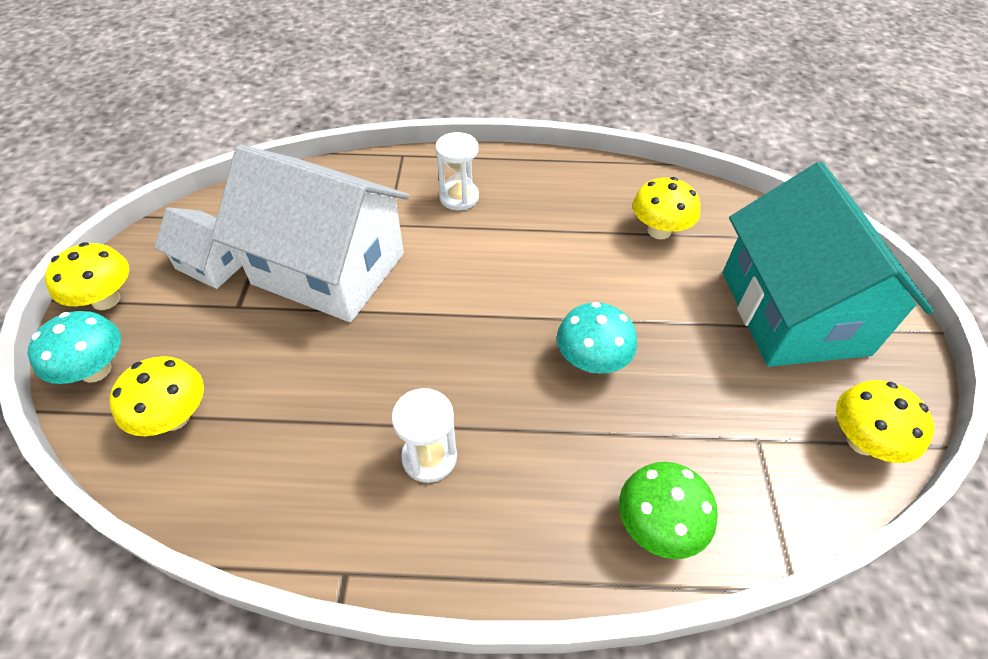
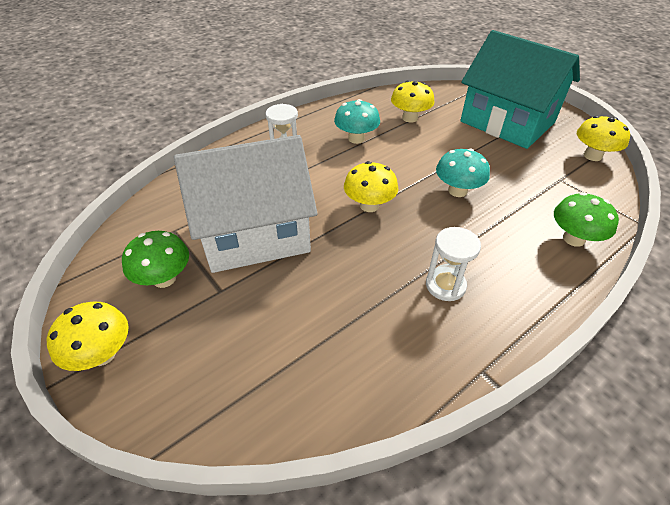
camera: 40 degrees left, 5 degrees down
turquoise mushroom [27,311,121,384] -> turquoise mushroom moved to [334,99,380,144]
yellow mushroom [109,356,204,436] -> yellow mushroom moved to [344,161,398,212]
white house [154,207,242,289] -> green mushroom [122,231,189,288]

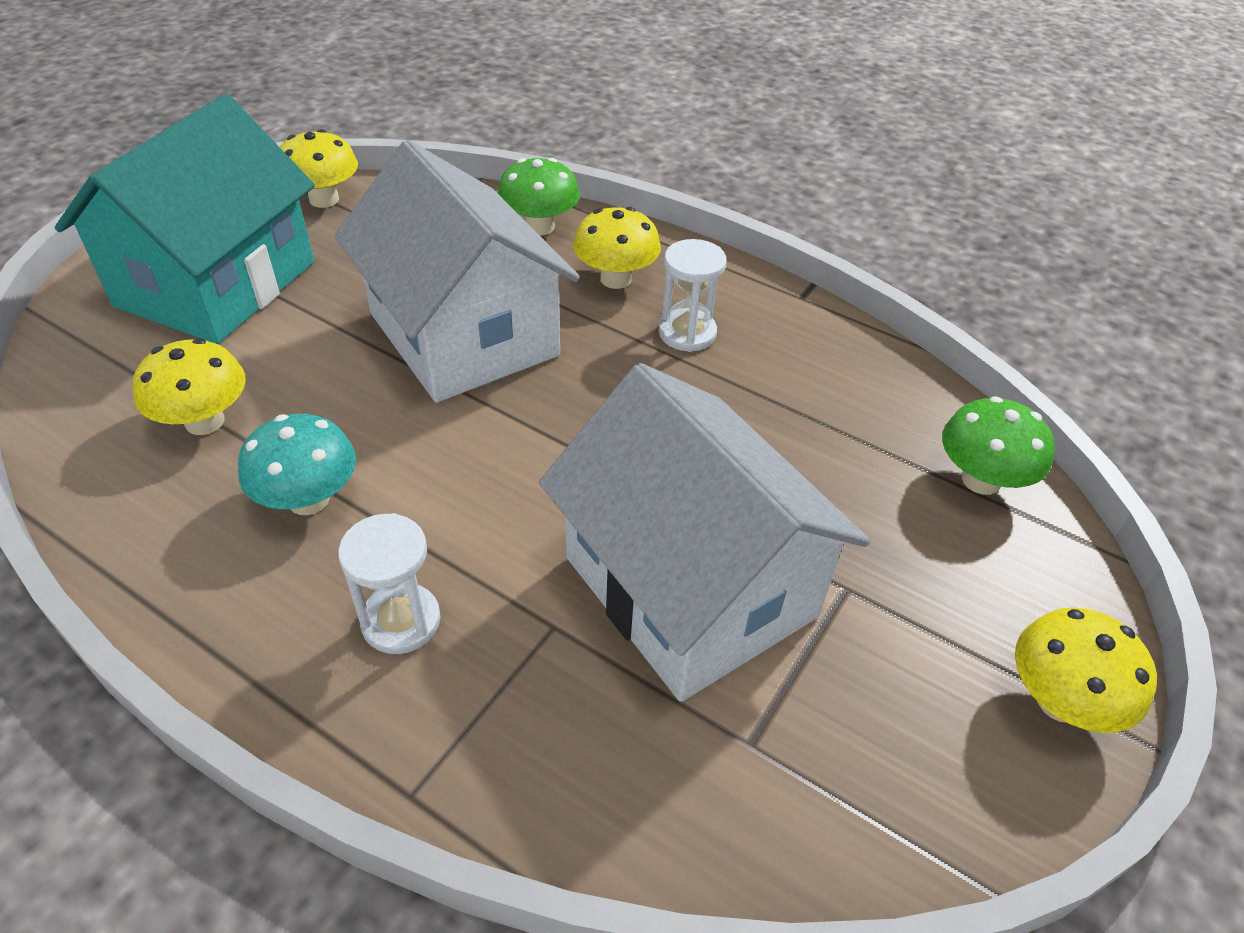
camera: 110 degrees left, 0 degrees up
green mushroom [122,231,189,288] -> green mushroom moved to [942,396,1055,495]
yellow mushroom [344,161,398,212] -> yellow mushroom moved to [573,207,661,289]
turquoise mushroom [436,148,490,197] -> white house [334,140,580,403]

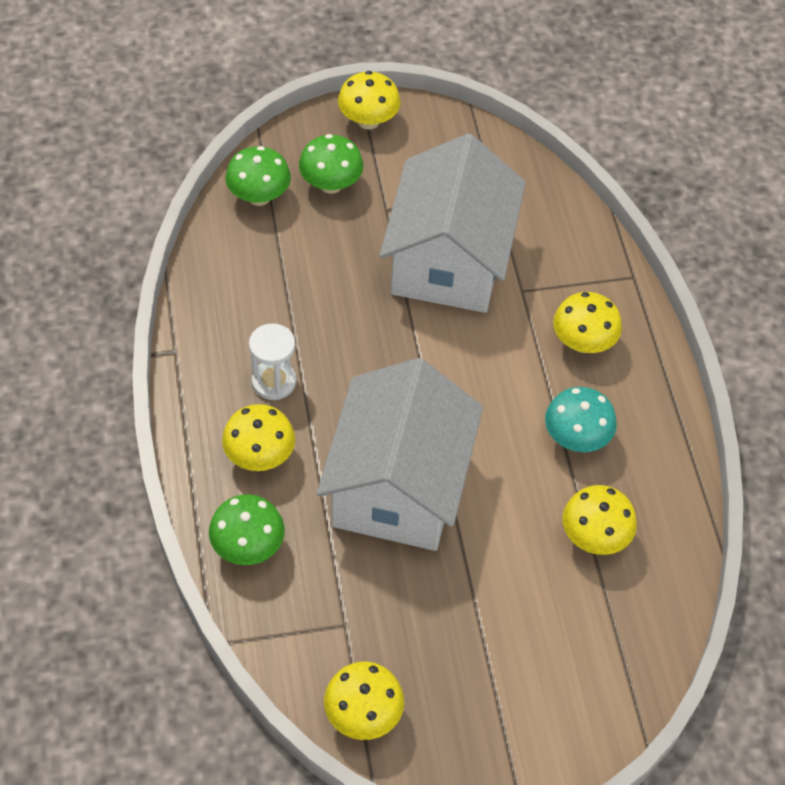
camera: 135 degrees left, 10 degrees up
turquoise house [55,94,315,344] -> none
white hourglass [338,513,440,654] -> yellow mushroom [553,292,622,353]
none -> green mushroom [299,134,364,194]

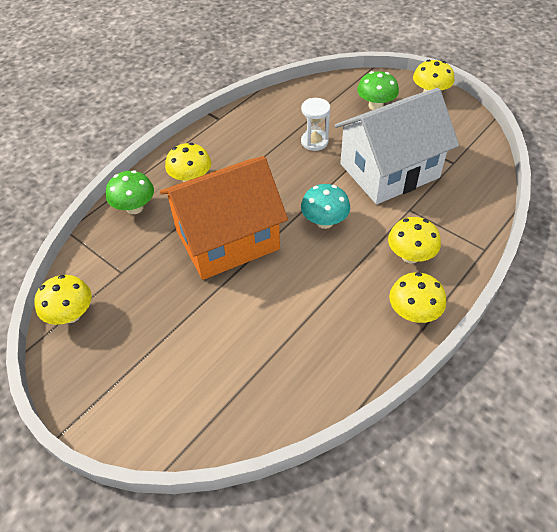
camera: 55 degrees right, 5 degrees down
green mushroom [226,146,291,206] -> none
white hourglass [249,323,296,400] -> white hourglass moved to [301,98,331,151]
white house [317,358,483,551] -> orange house [160,156,288,280]
turquoise mushroom [545,387,617,452] -> turquoise mushroom moved to [301,184,350,229]
yellow mushroom [563,485,637,555] -> yellow mushroom moved to [389,272,446,323]

